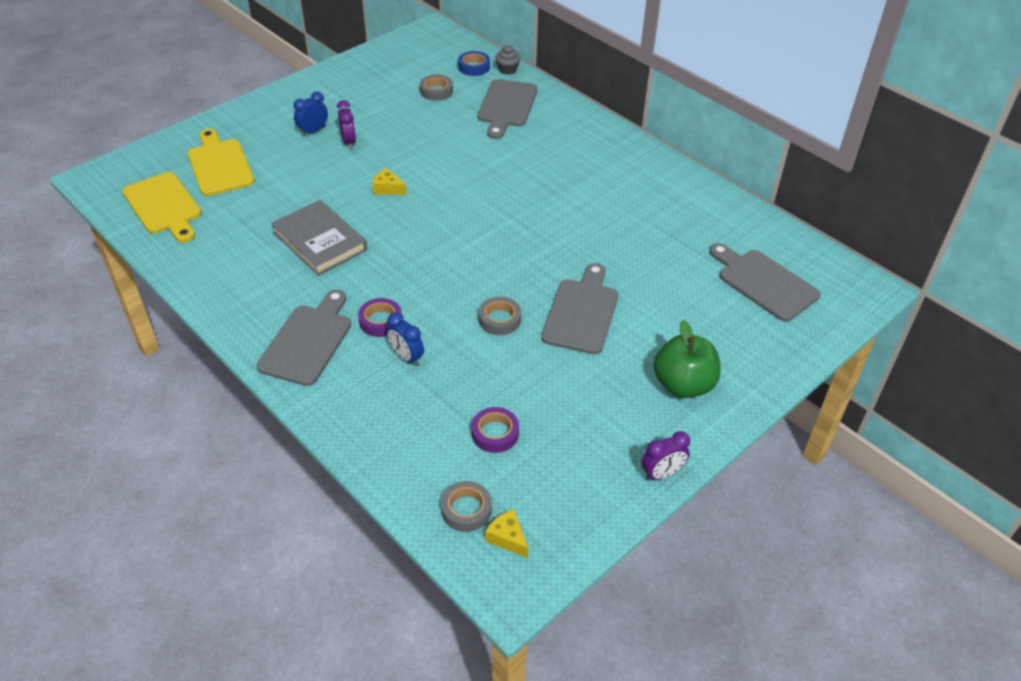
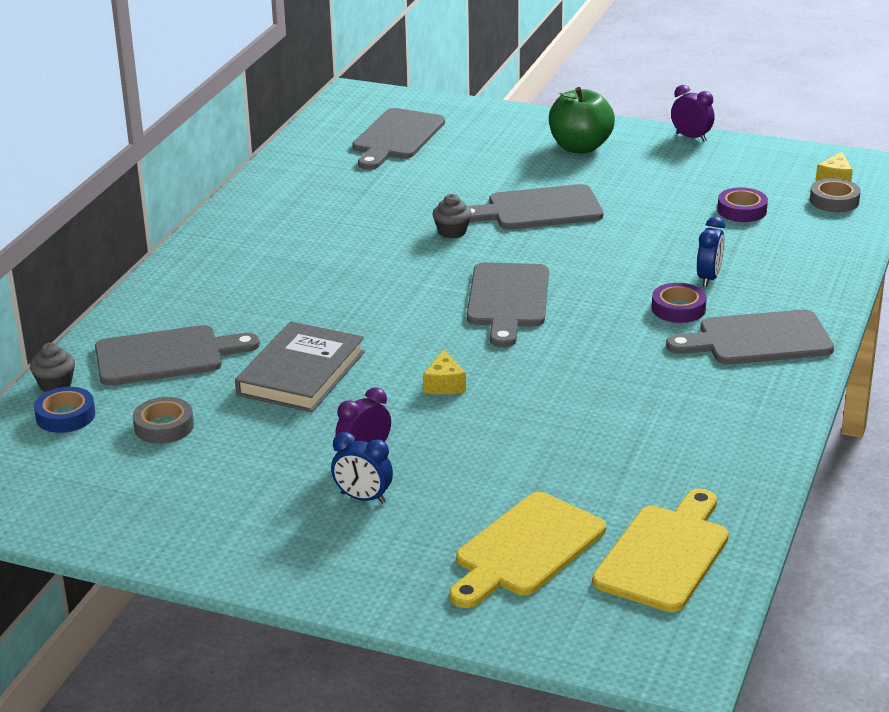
camera: 115 degrees left, 15 degrees down
grey book [271,200,367,276] -> grey book moved to [235,321,365,412]
grey tape [479,297,521,335] -> none
none -> grey cupcake [433,194,472,238]
none -> grey cutting board [467,262,549,347]

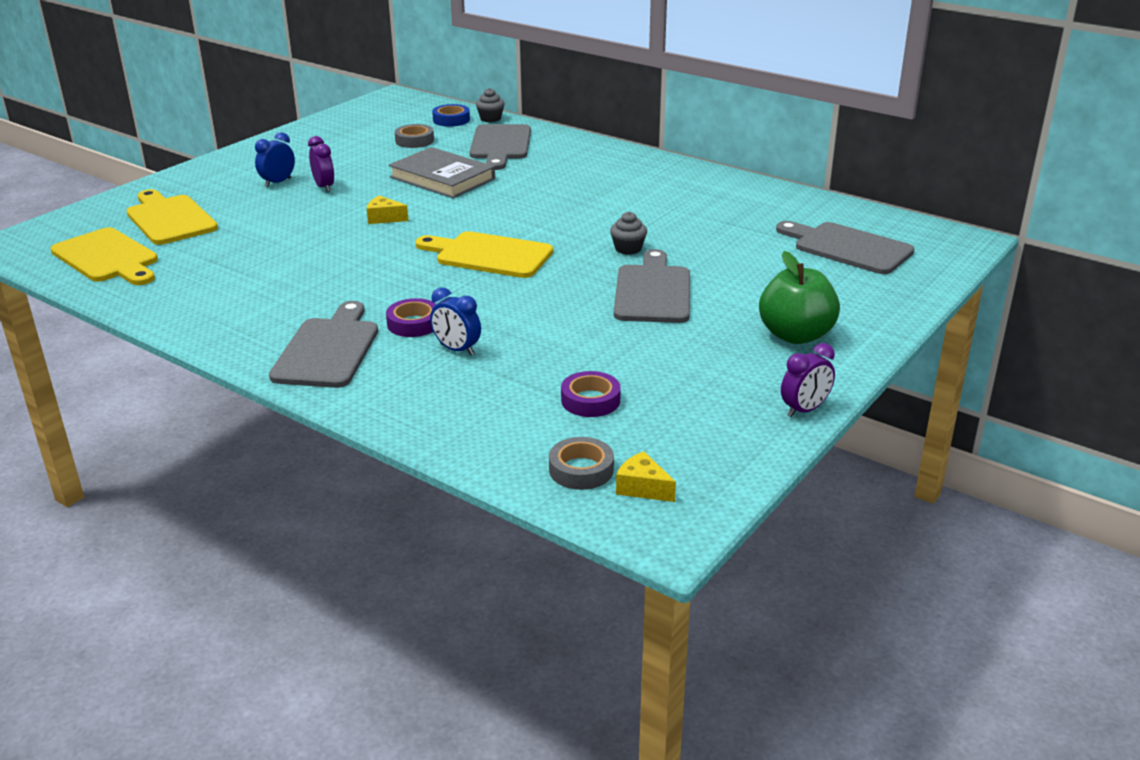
camera: 105 degrees right, 0 degrees up
grey cutting board [467,262,549,347] -> yellow cutting board [415,231,553,278]

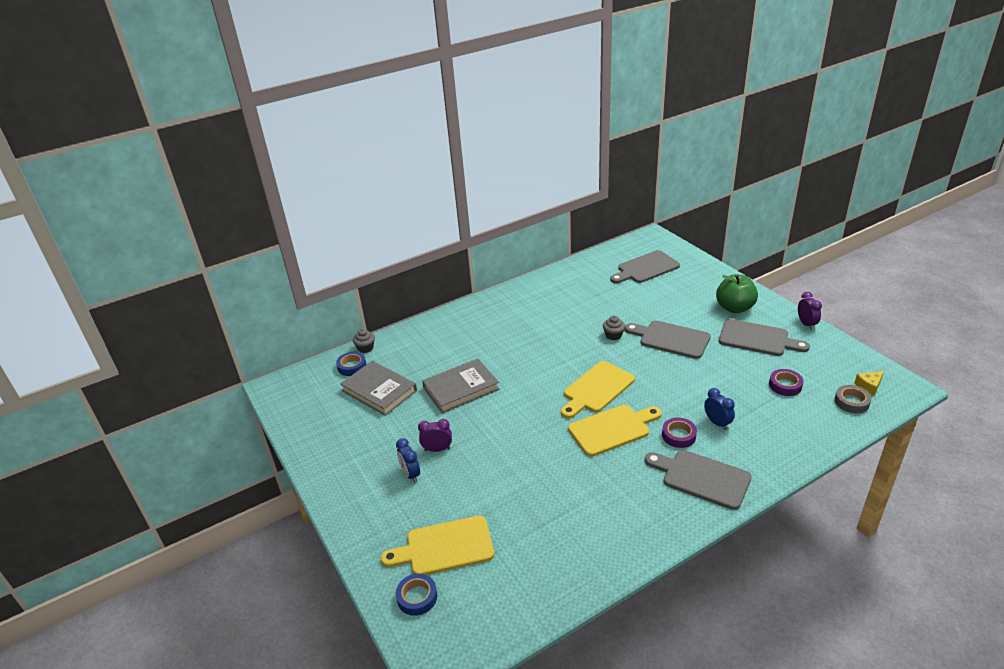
camera: 65 degrees left, 5 degrees up
yellow cutting board [50,227,158,285] -> yellow cutting board moved to [568,405,662,457]
yellow cheese [367,195,408,224] -> none
grey tape [395,124,434,148] -> grey book [340,361,417,416]
blue clock [430,287,481,355] -> blue clock turned 90 degrees counterclockwise [704,388,735,430]
grey cutting board [470,124,531,170] -> grey cutting board moved to [719,319,810,356]
none -> blue tape [396,574,437,616]

